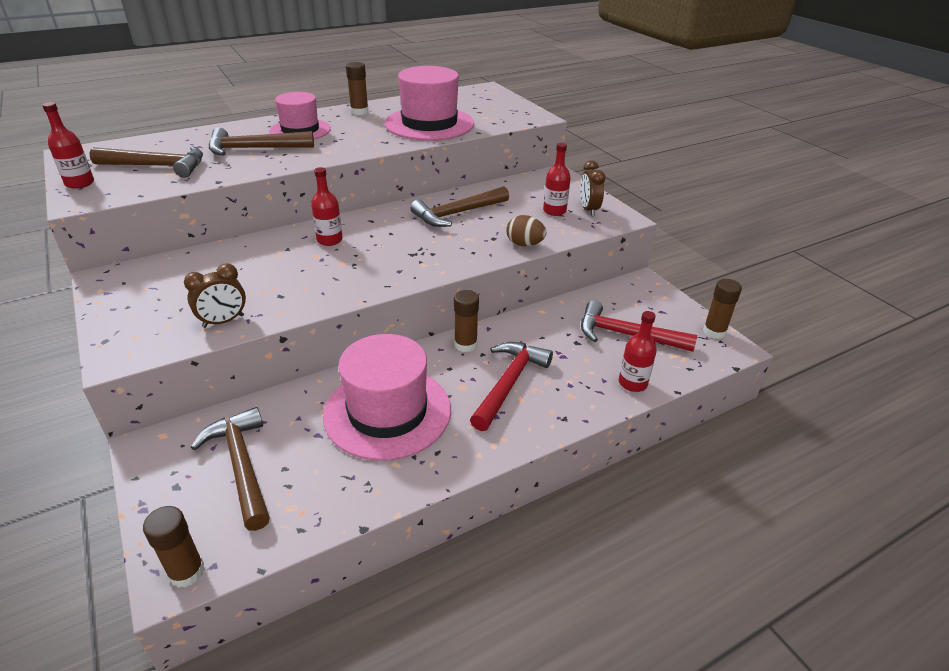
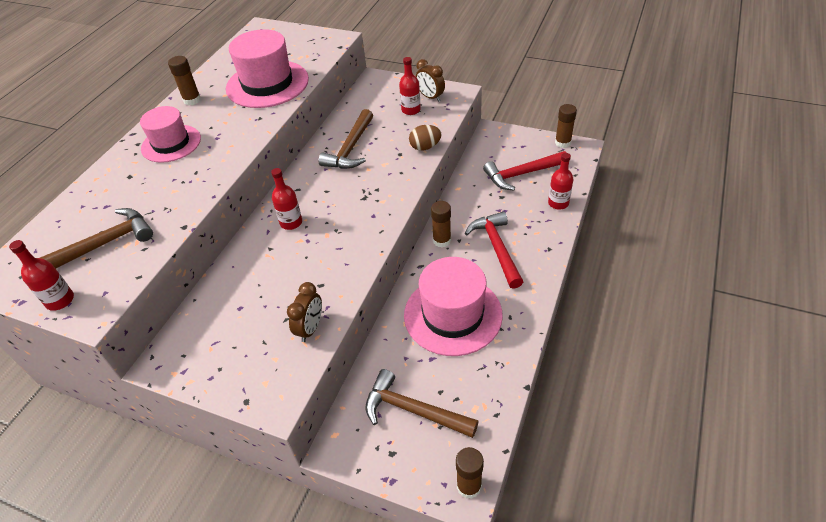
camera: 35 degrees left, 10 degrees up
brown hammer [209,127,314,156] -> none

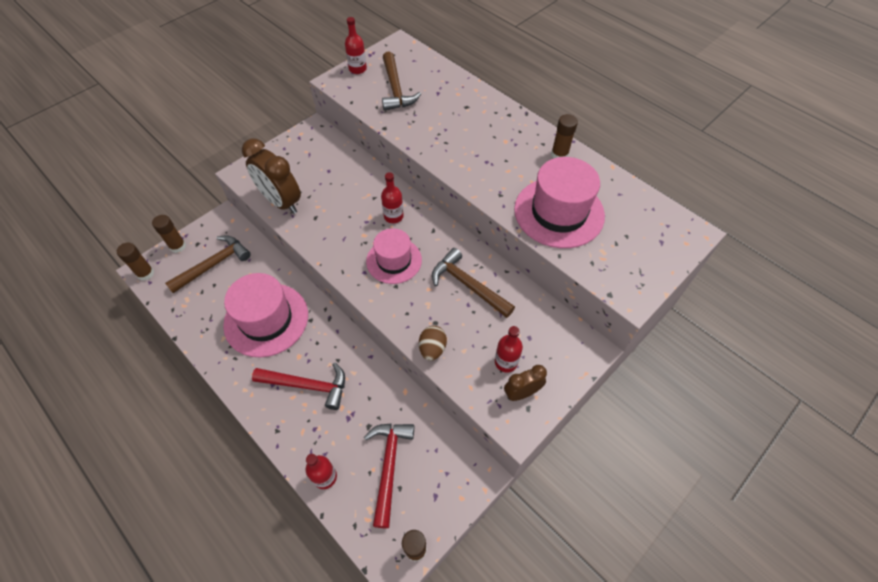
camera: 110 degrees right, 10 degrees up
pink hat [140,106,201,163] -> pink hat moved to [366,228,422,284]
brown clock [287,282,322,342] -> brown clock [242,138,301,214], size x1.78
brown glue stick [431,201,451,247] -> brown glue stick moved to [152,215,186,253]

